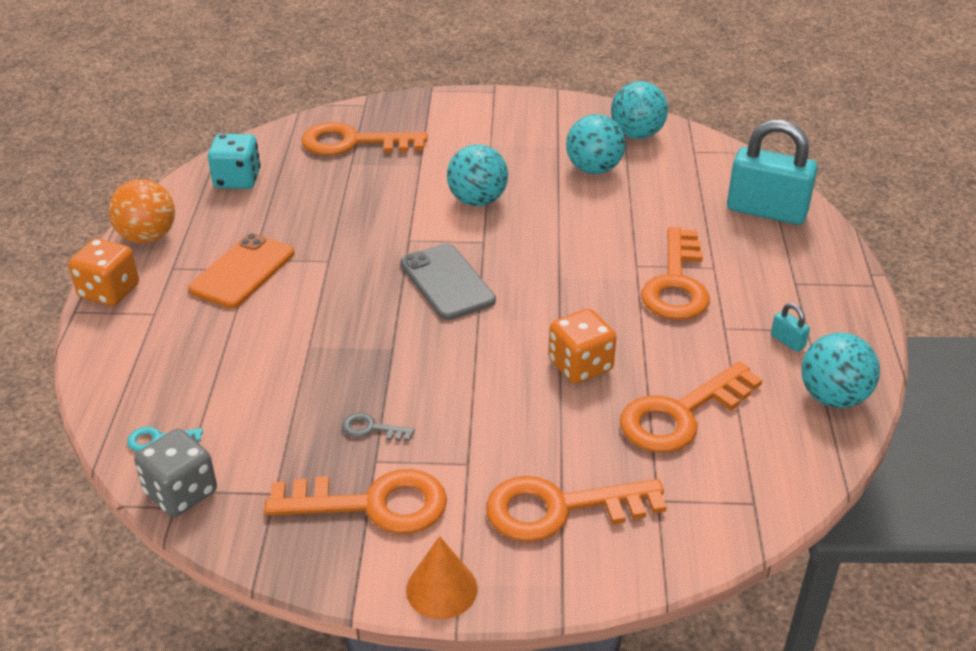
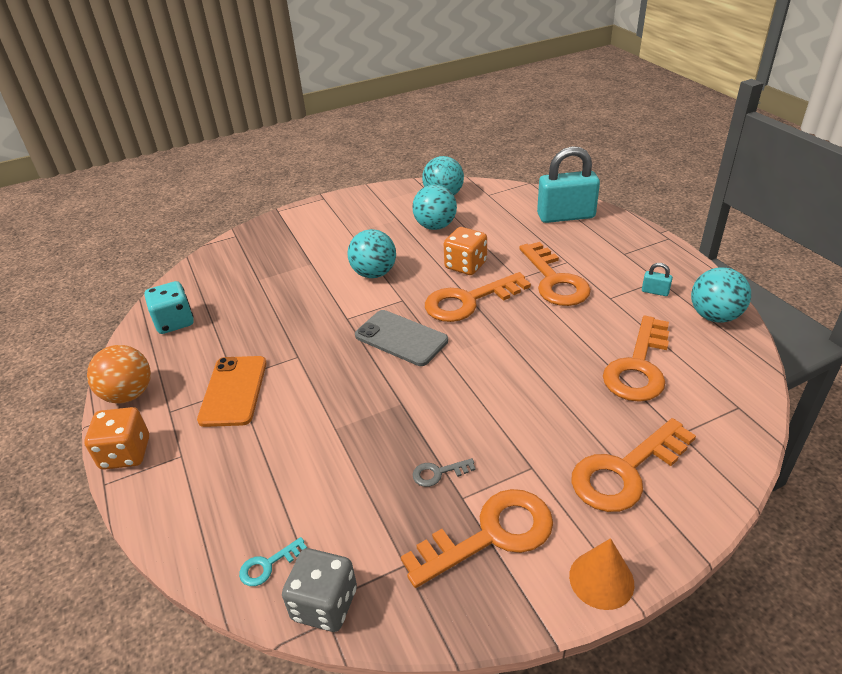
camera: 25 degrees left, 0 degrees up
orange key [301,122,428,155] -> orange key moved to [425,272,531,322]
orange dice [548,308,616,384] -> orange dice moved to [444,227,487,275]

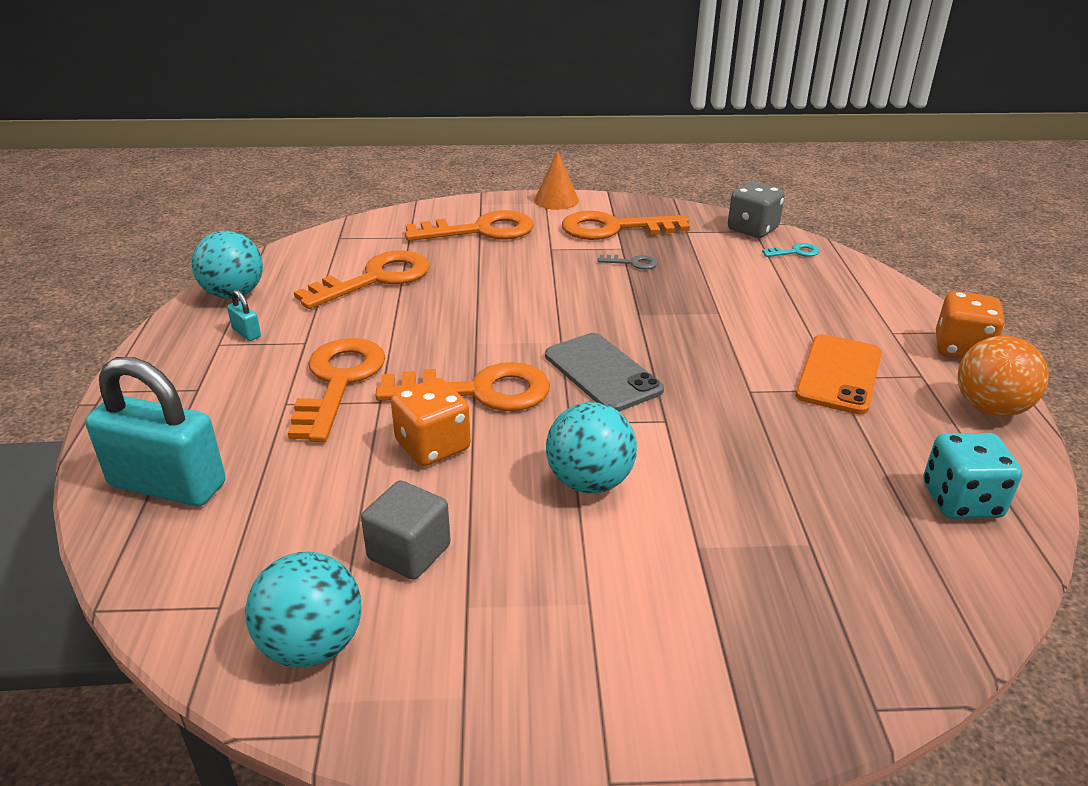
camera: 160 degrees left, 5 degrees down
turquoise ball [412,185,457,230] -> grey cube [361,480,451,580]

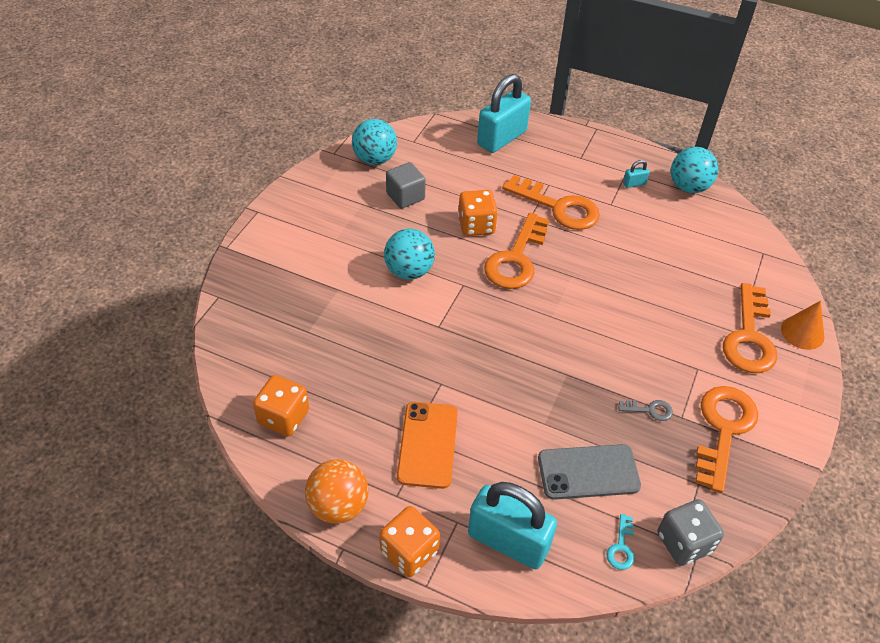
camera: 115 degrees right, 15 degrees up
orange key [294,250,430,309] -> none
orange cone [534,151,579,210] -> orange cone moved to [781,301,825,350]
grey phone [545,333,664,412] -> grey phone moved to [538,444,641,500]
grey key [598,255,658,269] -> grey key turned 120 degrees counterclockwise [618,400,673,421]
orange phone [795,334,882,415] -> orange phone turned 45 degrees clockwise [397,402,458,489]
turquoise dice [923,433,1022,519] -> orange dice [253,375,309,436]
none -> turquoise padlock [468,482,557,569]

